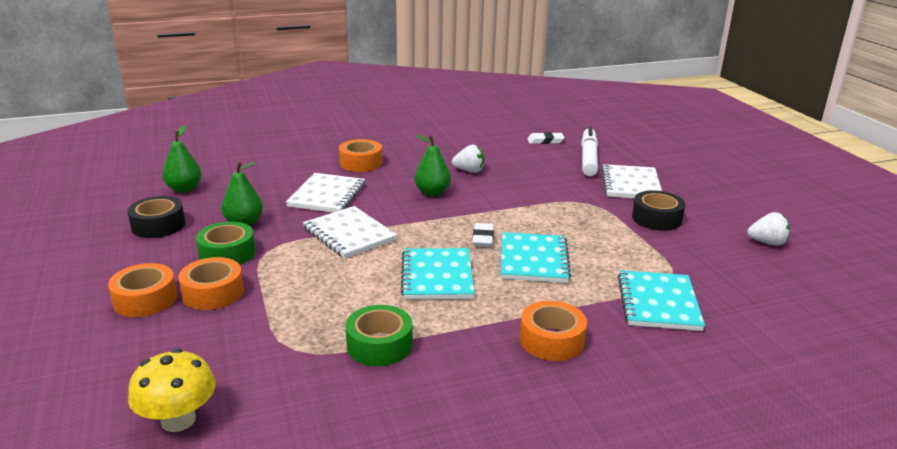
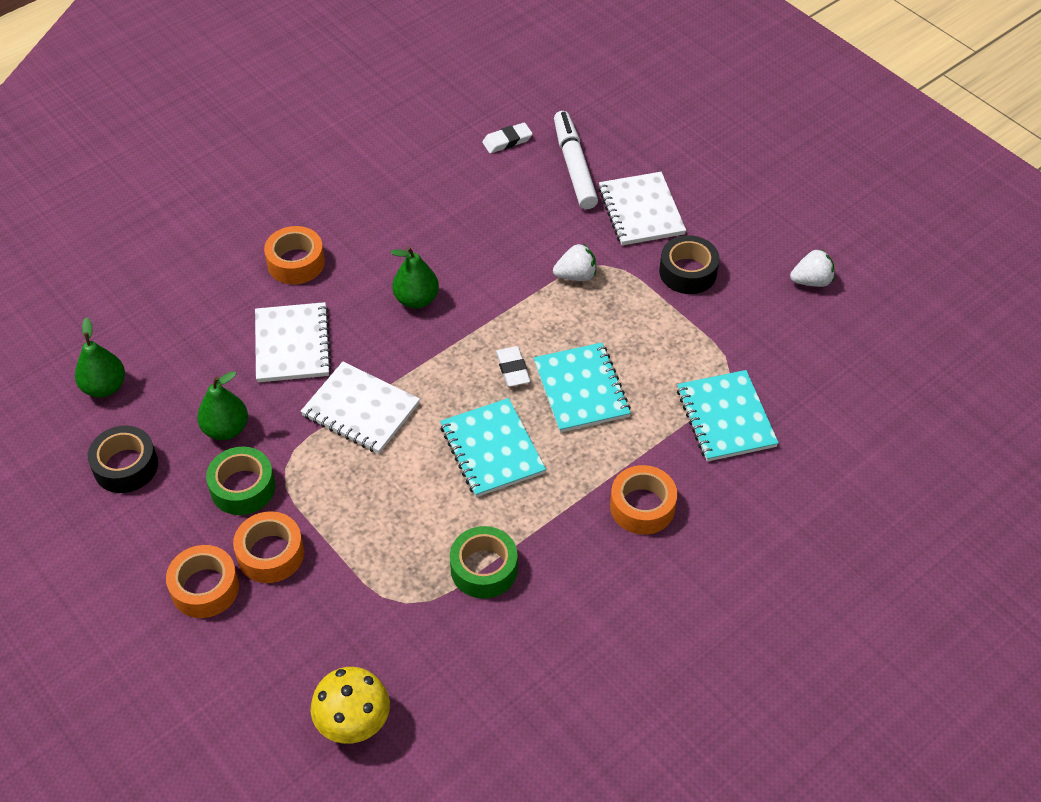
camera: 20 degrees left, 25 degrees up
white strawberry [452,145,484,173] -> white strawberry moved to [553,243,596,281]

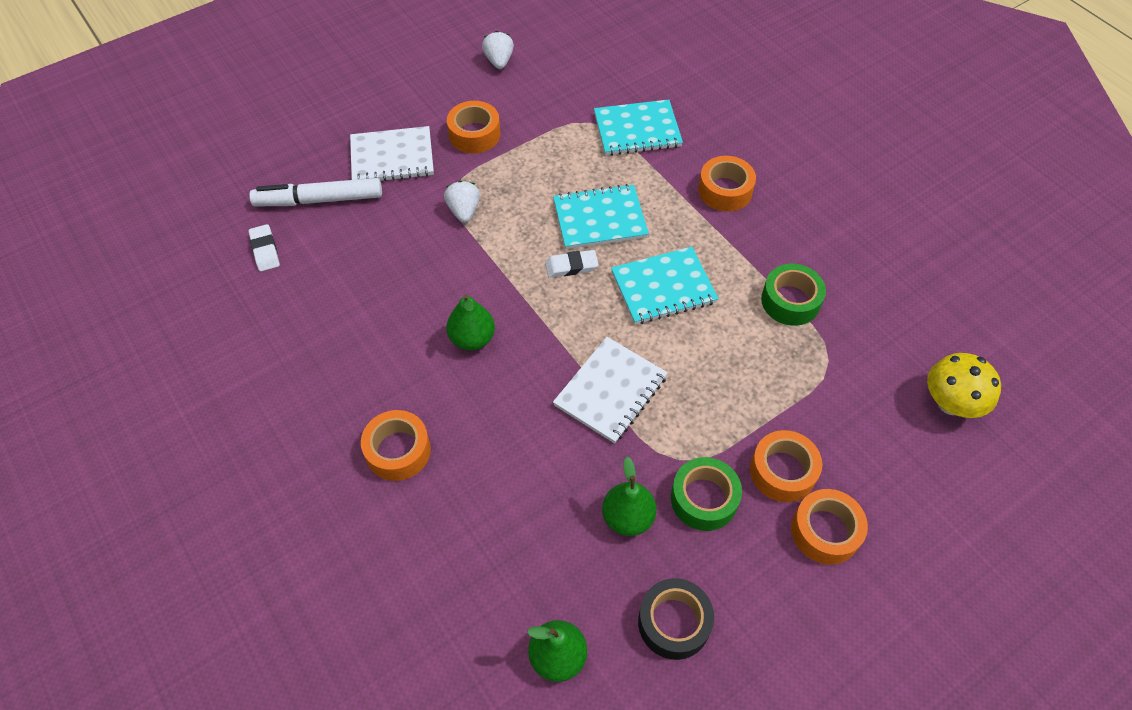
camera: 85 degrees left, 5 degrees up
white notebook [255,302,332,382] -> none
black tape [659,235,720,294] -> orange tape [447,101,501,153]

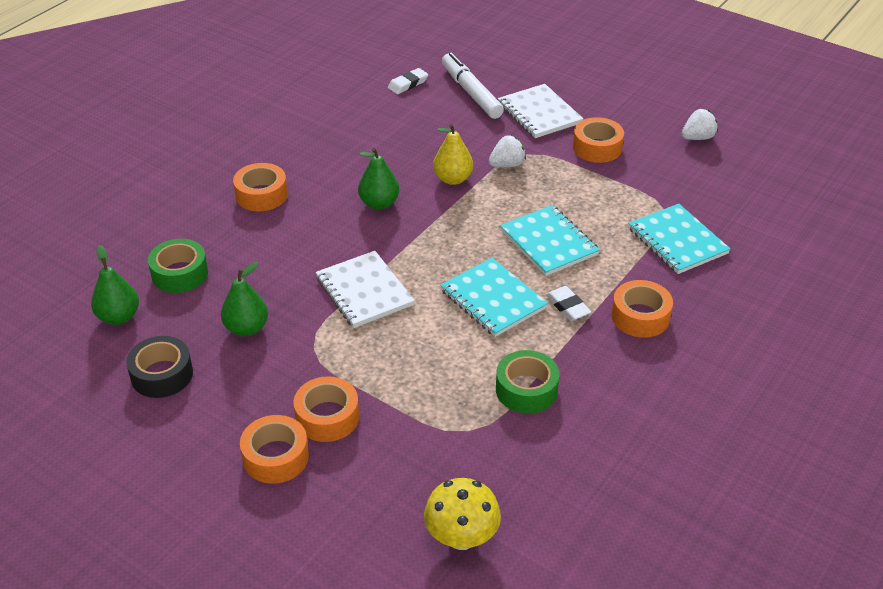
camera: 70 degrees right, 15 degrees down
white eraser [545,250,598,278] -> white eraser moved to [546,286,591,321]
white notebook [553,337,668,444] -> white notebook turned 45 degrees clockwise [316,251,415,328]
green tape [671,457,742,531] -> green tape moved to [148,239,208,293]
none -> yellow pear [433,124,473,185]

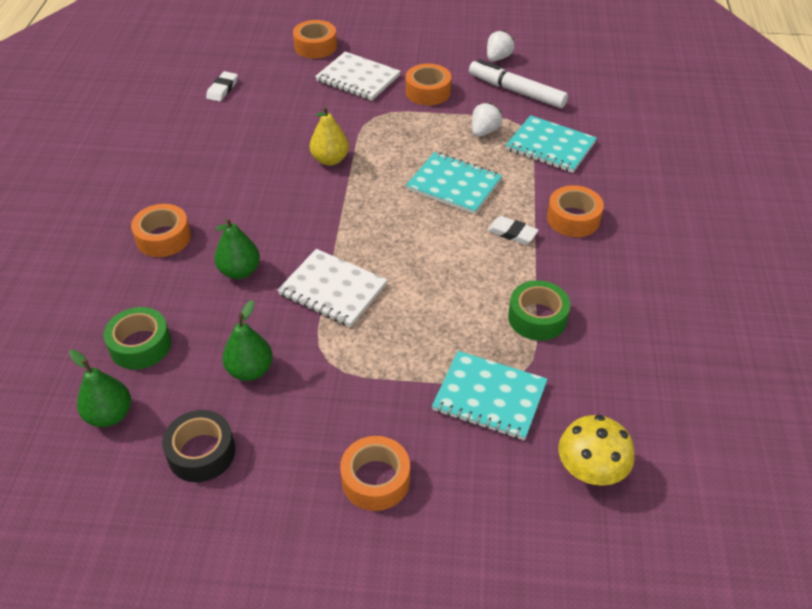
camera: 30 degrees left, 5 degrees up
orange tape [294,376,359,442] -> orange tape moved to [293,20,337,58]
green pear [358,148,399,210] -> green pear moved to [214,218,260,279]
turquoise notebook [440,258,548,337] -> turquoise notebook moved to [432,351,548,440]
white marker [442,52,504,119] -> white marker moved to [469,59,568,108]
white strawberry [489,135,526,167] -> white strawberry moved to [472,103,502,137]

